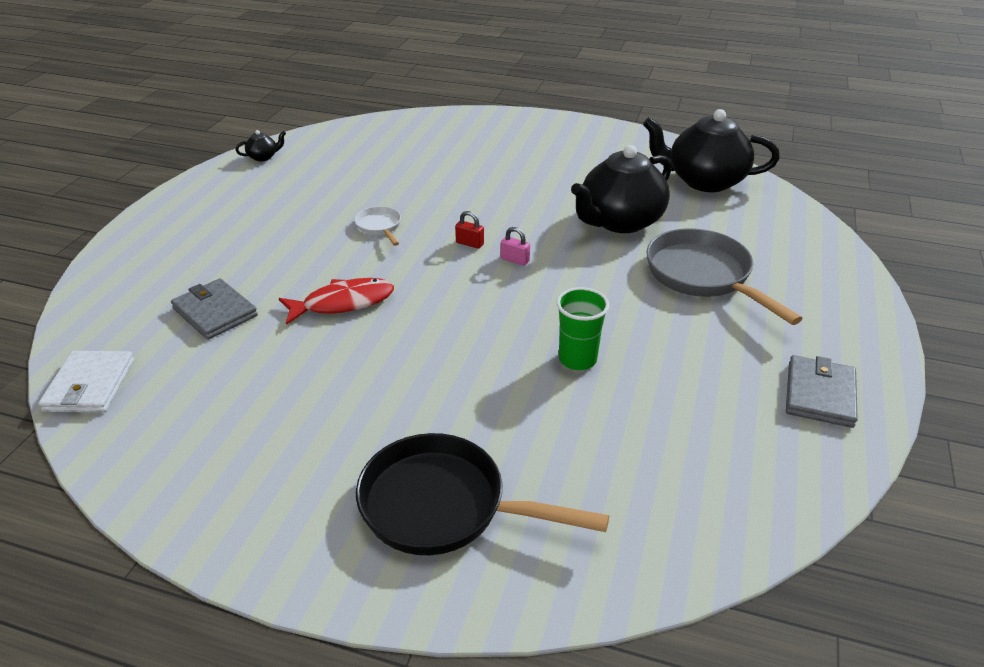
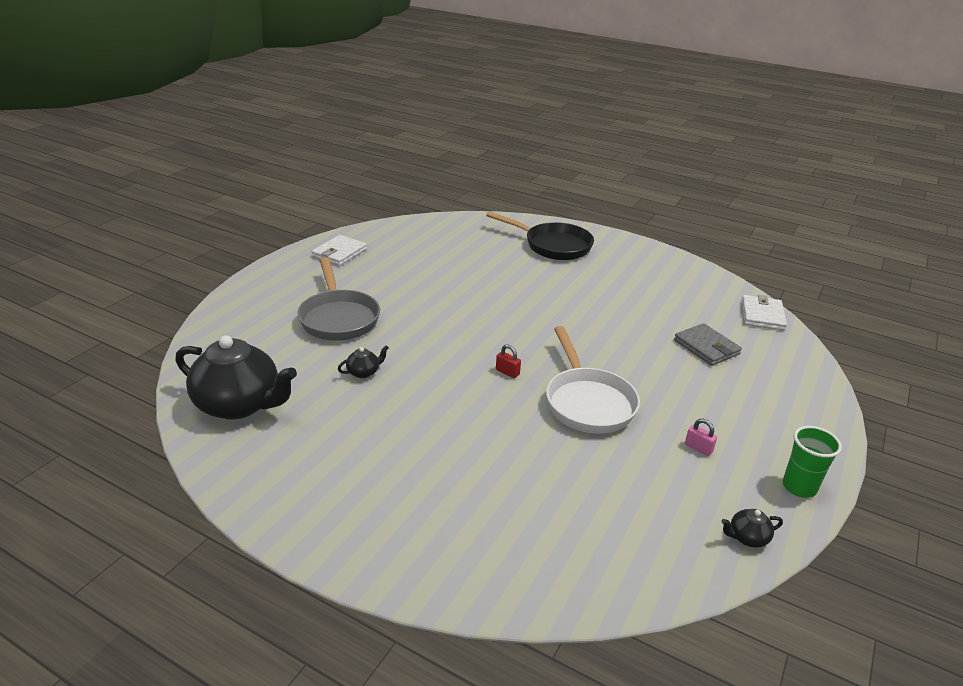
camera: 170 degrees left, 5 degrees down
red fish [279,278,394,325] -> none
white pan [355,206,401,246] -> white pan [546,326,640,434], size x2.07
pink padlock [501,227,530,266] -> pink padlock moved to [685,419,717,456]
green cup [556,287,609,370] -> green cup moved to [783,426,842,498]
black teapot [571,145,671,233] -> black teapot [338,345,389,378], size x0.40
grey wallet [786,355,858,428] -> white wallet [311,235,367,266]

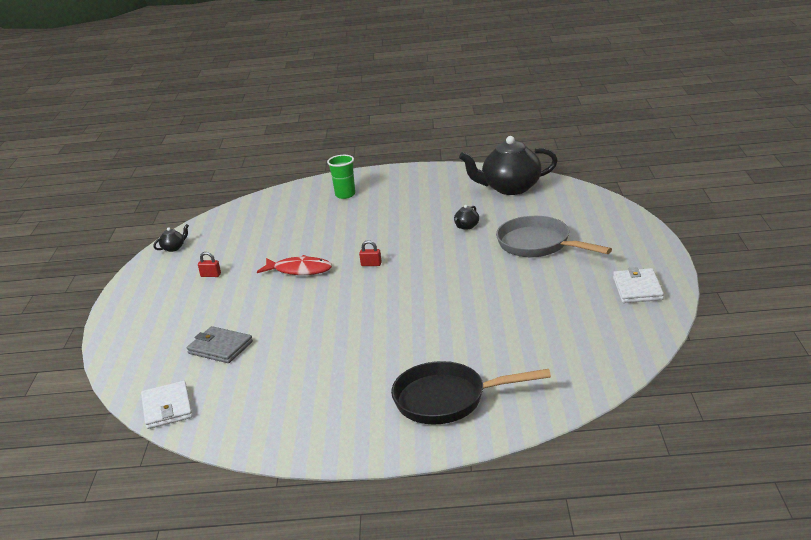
camera: 155 degrees right, 5 degrees down
white pan [546,326,640,434] -> red fish [257,255,332,275]
pink padlock [685,419,717,456] -> red padlock [198,252,221,277]
green cup [783,426,842,498] -> green cup moved to [327,155,355,199]

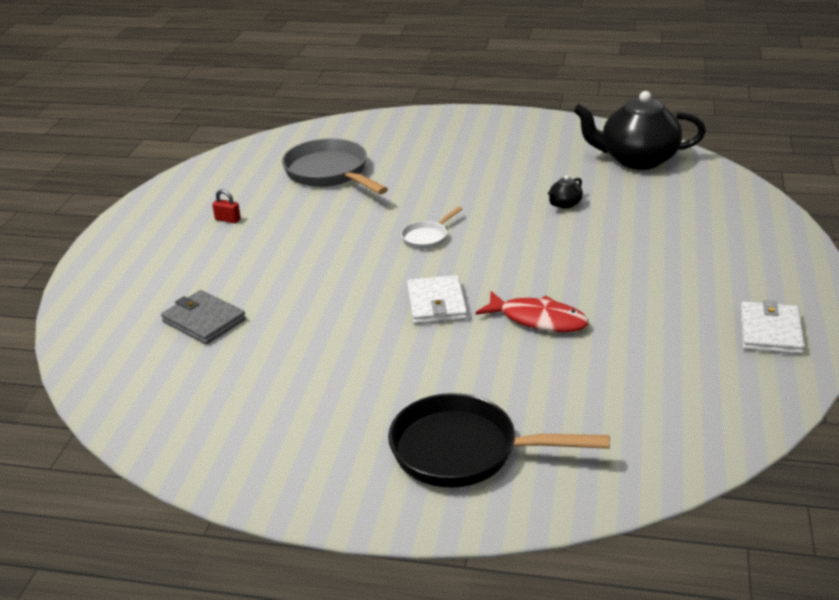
camera: 10 degrees right, 5 degrees up
white wallet [141,381,193,429] -> white wallet moved to [407,275,467,324]
black teapot [154,224,189,252] -> none
red fish [257,255,332,275] -> red fish moved to [475,291,589,332]
green cup [327,155,355,199] -> none
red padlock [359,240,382,266] -> white pan [401,206,462,249]
grey pan [496,216,612,257] -> grey pan moved to [282,138,388,194]

